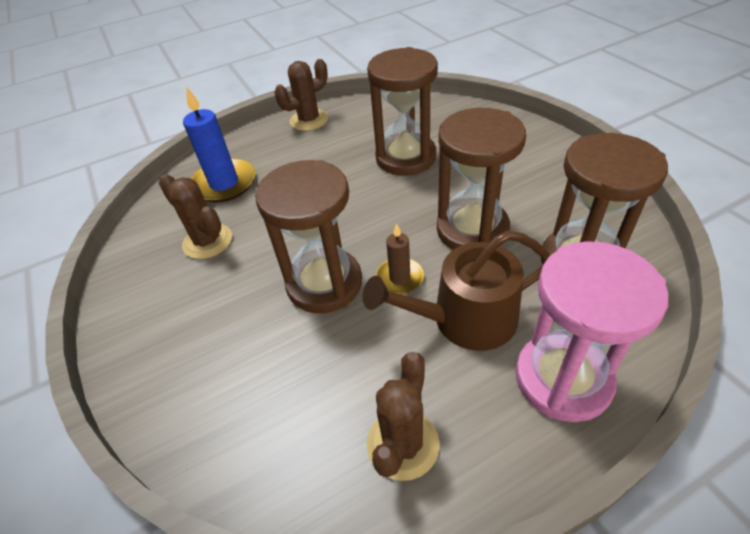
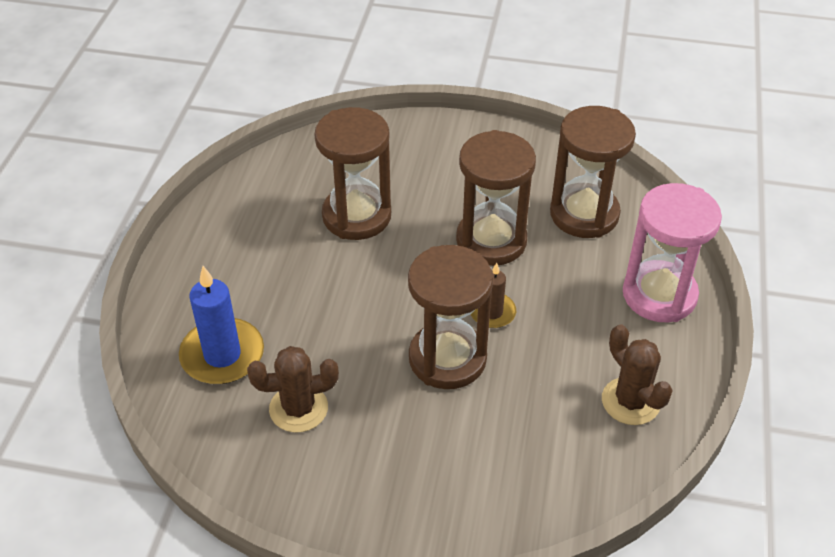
camera: 55 degrees left, 0 degrees up
brown cactus [274,59,328,131] -> none
brown watering can [363,231,550,351] -> none

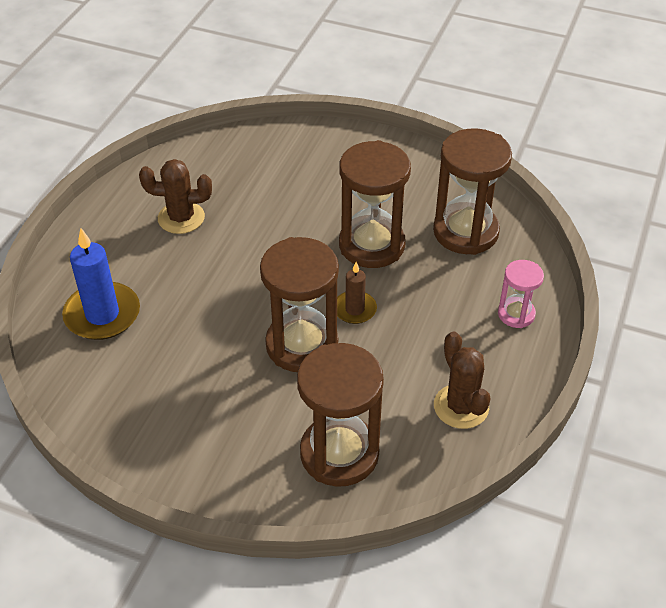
camera: 10 degrees right, 0 degrees up
brown cactus [247,346,339,433] -> brown cactus moved to [139,159,212,234]
brown hourglass [314,107,391,240] -> brown hourglass moved to [297,343,384,487]
pink hourglass [623,183,722,322] -> pink hourglass [498,260,544,328], size x0.53

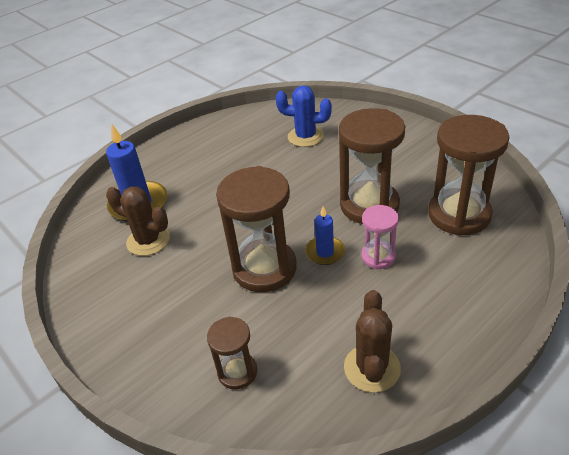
camera: 30 degrees right, 5 degrees down
brown cactus [139,159,212,234] -> brown cactus moved to [106,186,170,256]
brown hourglass [297,343,384,487] -> brown hourglass [207,316,257,389], size x0.53
brown candle [337,262,377,324] -> blue candle [305,206,345,265]
pink hourglass [498,260,544,328] -> pink hourglass moved to [361,205,399,269]
none -> blue cactus [275,85,332,147]

